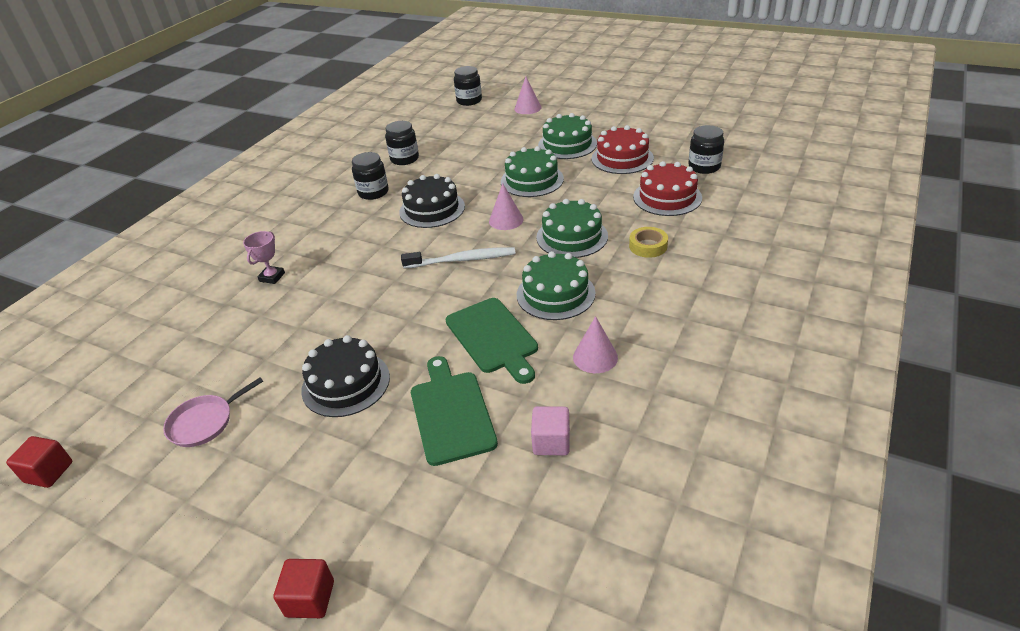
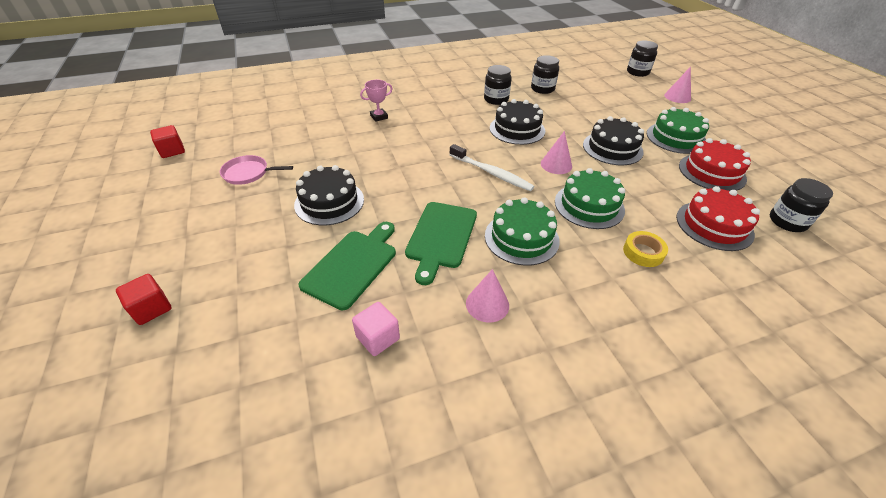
camera: 40 degrees right, 5 degrees up
green cake [501,146,564,197] -> black cake [583,116,644,165]

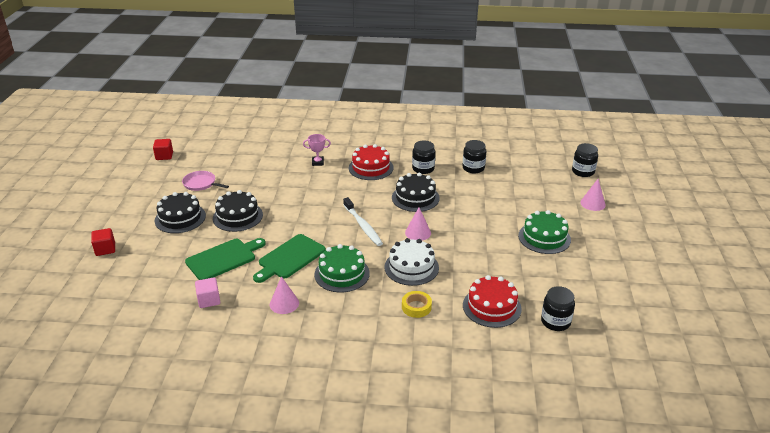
camera: 25 degrees right, 10 degrees down
green cake [555,168,625,229] -> white cake [384,238,439,286]
black cake [583,116,644,165] -> black cake moved to [155,192,206,233]
red cake [679,138,751,191] -> red cake moved to [349,144,394,180]

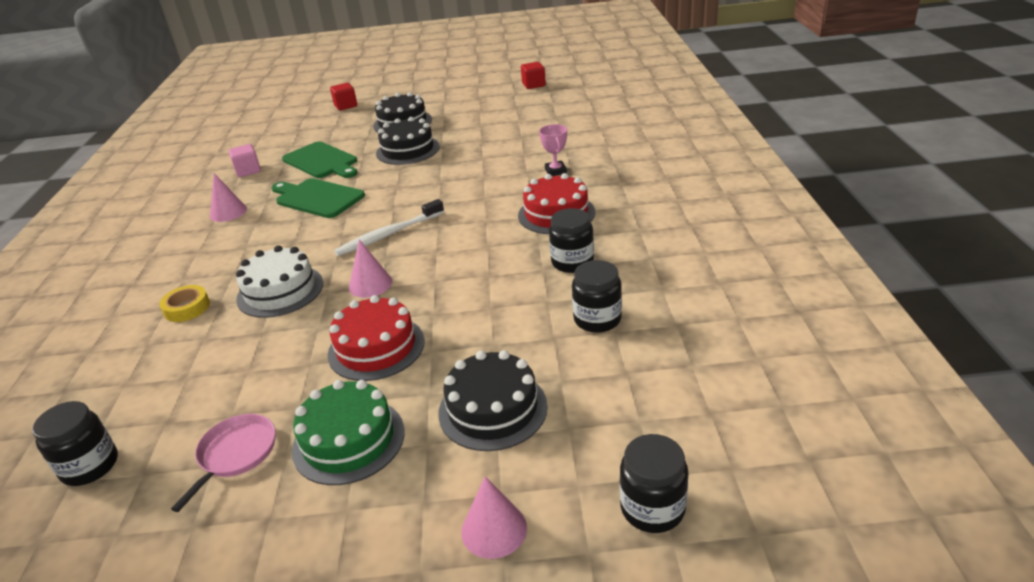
camera: 85 degrees right, 0 degrees up
pink pan [182,171,229,191] -> pink pan moved to [171,414,276,512]
green cake [314,244,370,292] -> none
black cake [392,173,440,212] -> black cake moved to [438,350,548,451]
red cake [463,275,522,328] -> red cake moved to [328,295,425,381]

